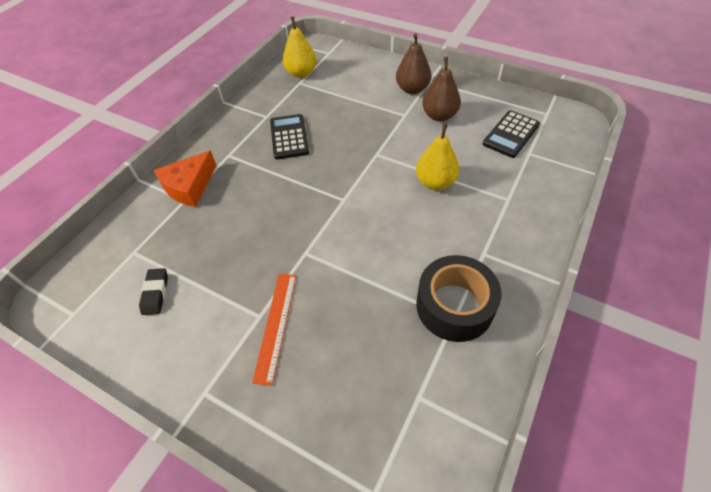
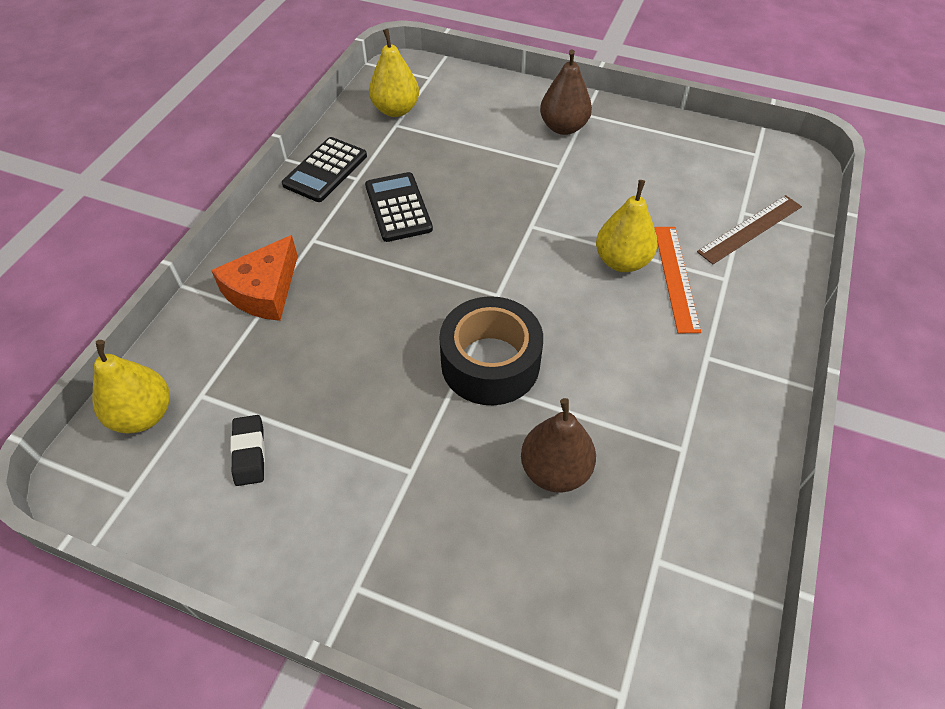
camera: 10 degrees left, 0 degrees up
orange ruler [252,274,296,386] -> orange ruler moved to [654,227,701,333]
black tape [416,255,502,342] -> black tape moved to [440,296,543,405]
brown pear [422,57,461,122] -> brown pear moved to [521,398,596,493]
black calculator [483,110,540,158] -> black calculator moved to [282,137,367,202]
none -> yellow pear [93,340,170,433]
none -> brown ruler [697,195,802,264]

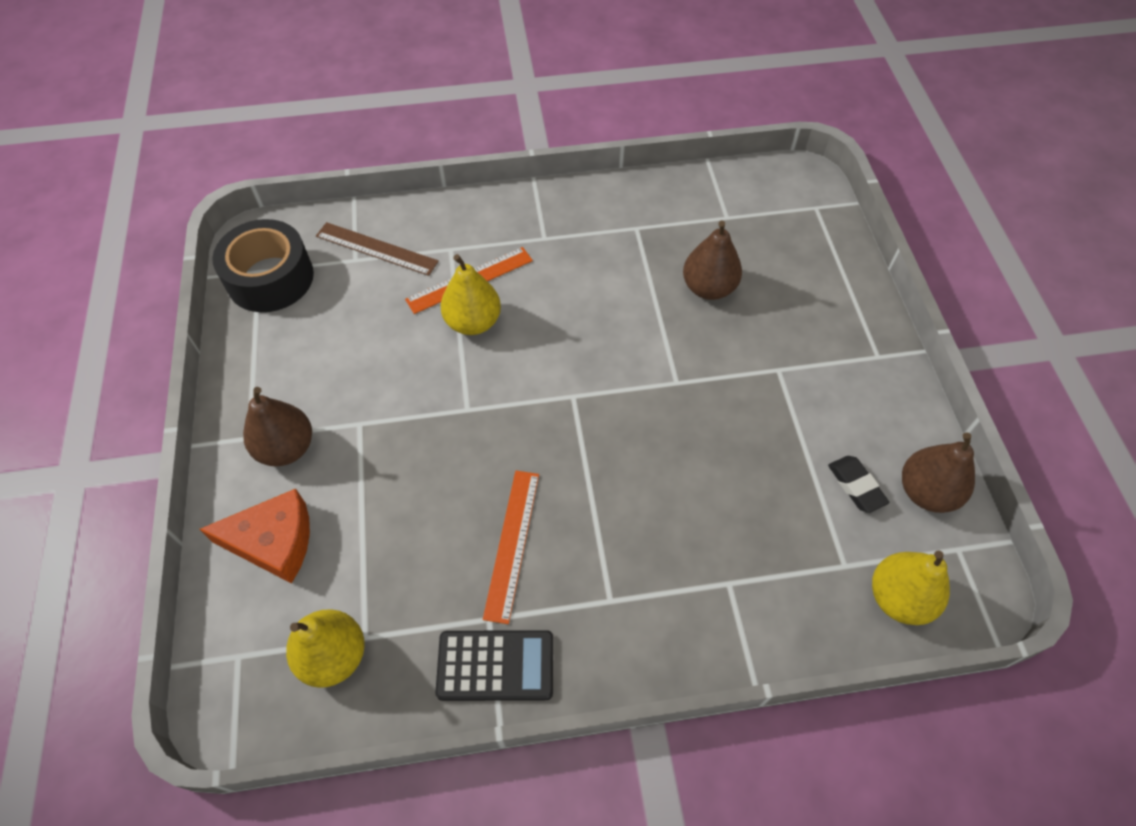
camera: 120 degrees left, 5 degrees up
orange cheese [211,235,298,321] -> orange cheese moved to [200,489,310,584]
black eraser [230,415,265,486] -> black eraser turned 75 degrees counterclockwise [828,456,889,513]
black calculator [365,172,433,242] -> orange ruler [483,471,539,624]
black tape [440,296,543,405] -> black tape moved to [212,219,314,312]
none -> brown pear [902,432,975,513]

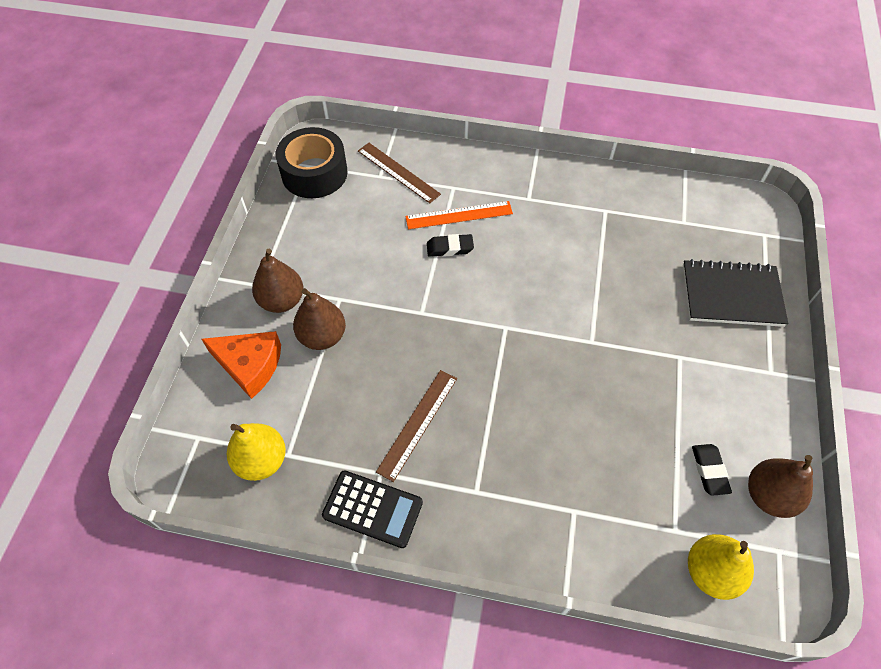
camera: 20 degrees right, 0 degrees up
yellow pear [441,254,501,335] -> black eraser [427,234,474,257]
orange ruler [483,471,539,624] -> brown ruler [376,370,457,482]
brown pear [683,221,742,300] -> brown pear moved to [293,288,346,350]
none -> black notebook [683,259,788,327]

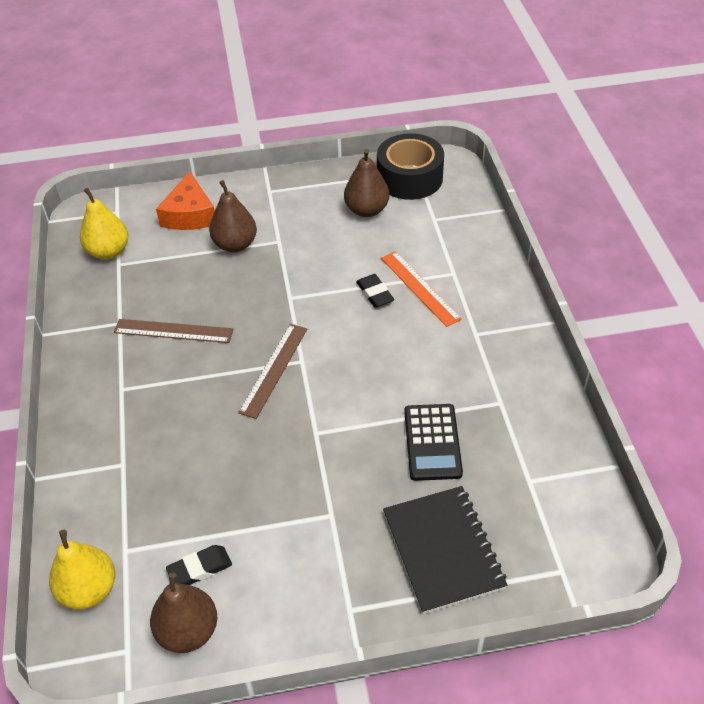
camera: 70 degrees right, 10 degrees down
brown pear [252,249,303,313] -> brown pear moved to [344,149,389,217]
black calculator [322,470,423,548] -> black calculator moved to [404,404,463,481]
brown ruler [358,143,441,203] -> brown ruler moved to [238,324,307,419]

